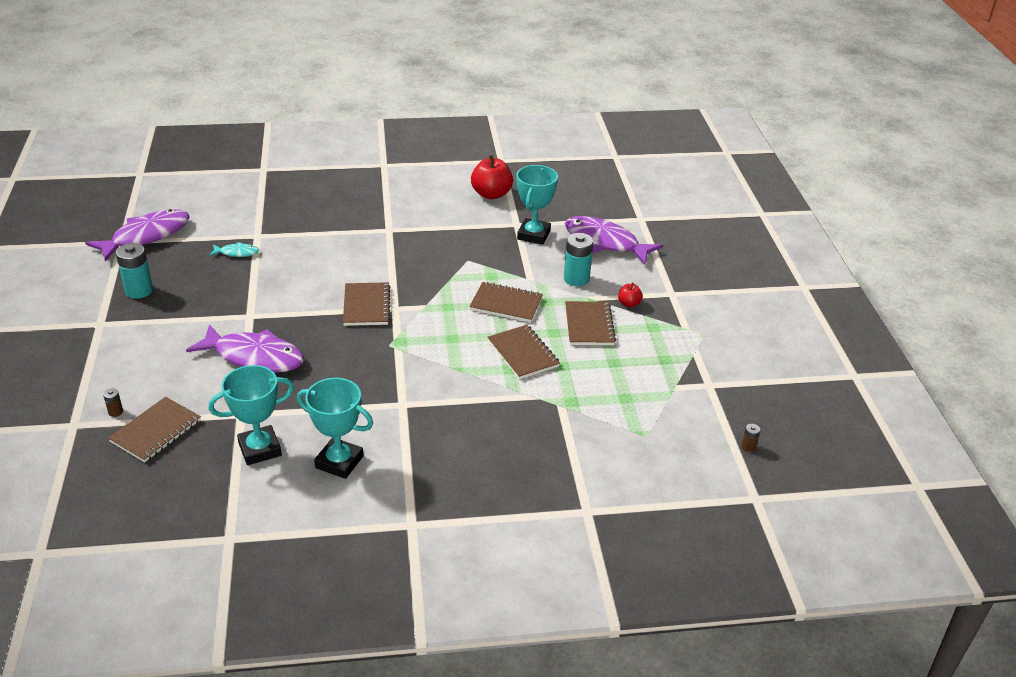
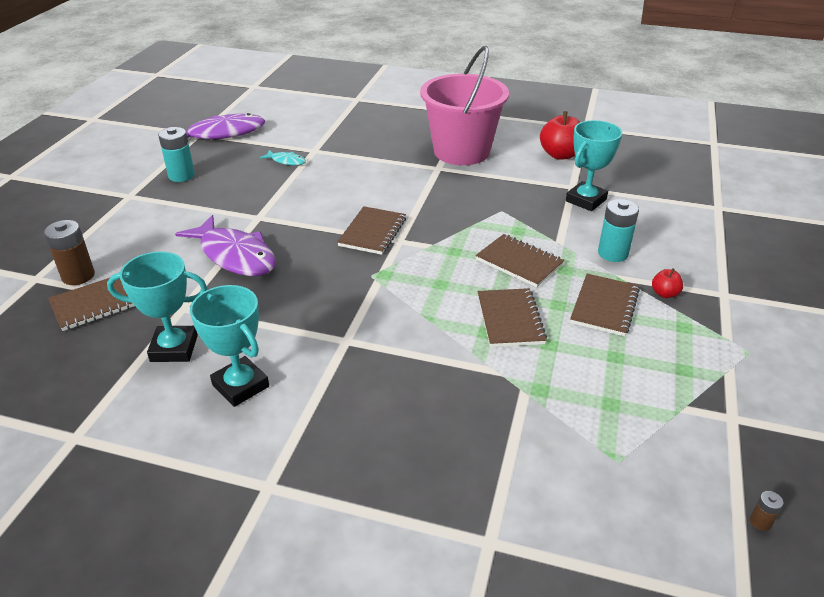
camera: 25 degrees right, 0 degrees up
brown battery [103,388,123,417] -> brown battery [44,220,95,285], size x2.17
purple fish [565,216,663,265] -> none
none -> pink bucket [420,46,509,165]

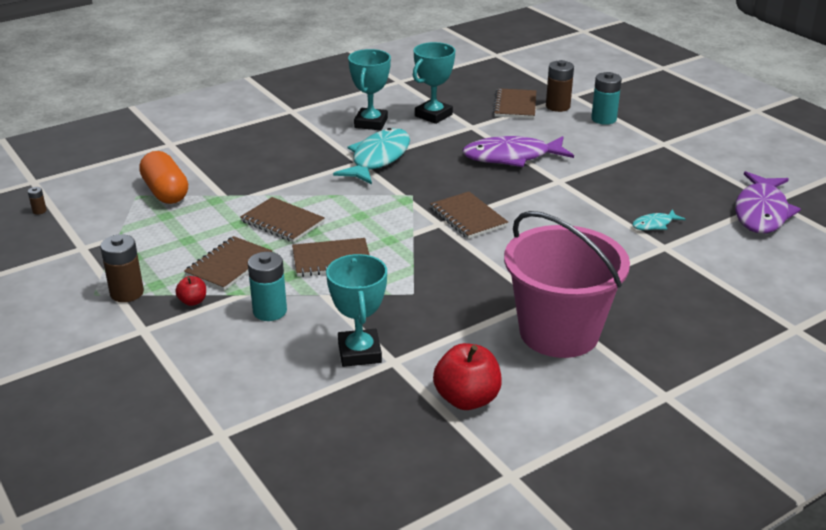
camera: 130 degrees right, 5 degrees down
turquoise battery [158,127,195,182] -> turquoise battery moved to [591,72,622,125]
turquoise trophy [190,285,269,407] -> turquoise trophy turned 75 degrees counterclockwise [348,49,391,131]
brown notebook [570,274,640,336] -> brown notebook turned 60 degrees clockwise [184,236,272,291]
none -> brown battery [100,234,144,302]
none -> orange capsule [139,151,188,204]
none -> turquoise fish [333,128,410,184]

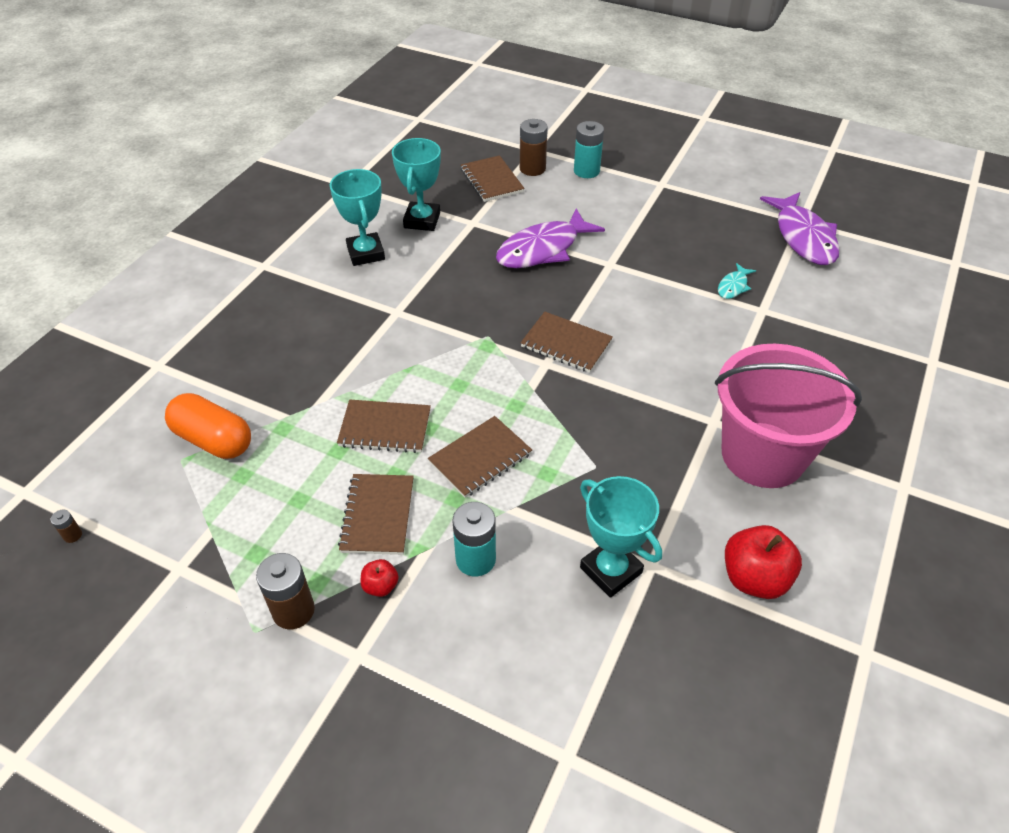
camera: 30 degrees left, 15 degrees up
turquoise fish [333,128,410,184] -> none

